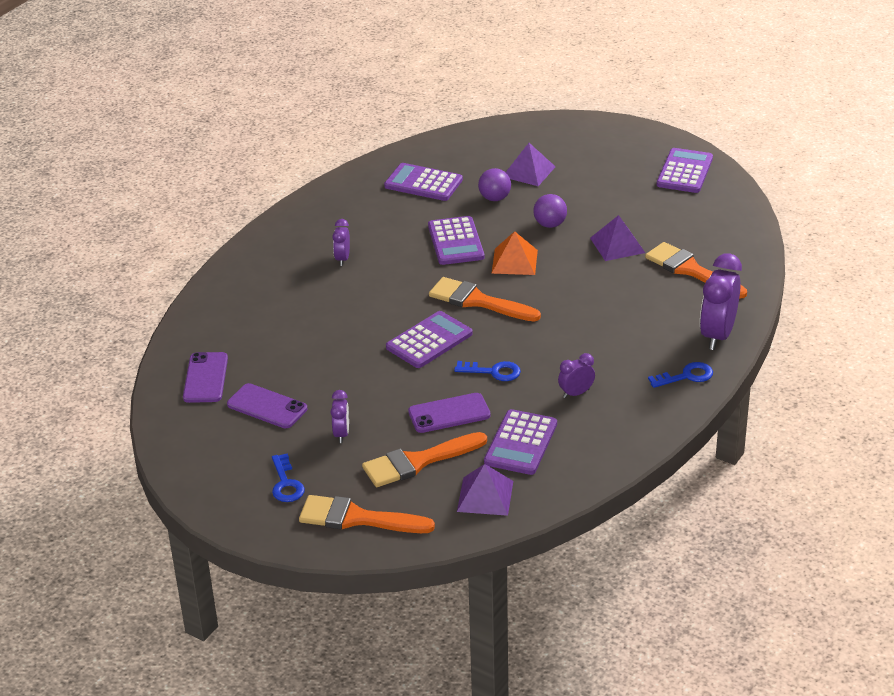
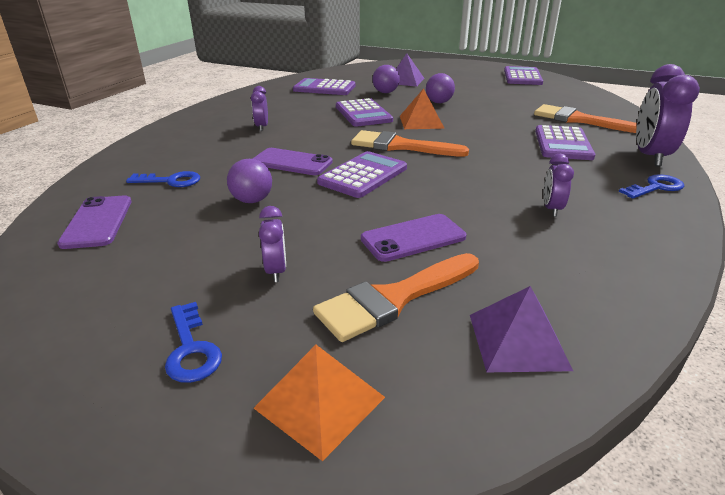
camera: 10 degrees left, 5 degrees down
purple phone [227,383,307,428] -> purple phone moved to [253,148,333,175]
orange brush [299,495,435,533] -> orange pyramid [254,345,385,461]
blue key [454,361,521,381] -> blue key moved to [126,171,200,187]
purple calculator [484,409,557,475] -> purple calculator moved to [535,125,595,160]
purple clock [558,353,595,398] -> purple clock turned 45 degrees counterclockwise [543,154,574,217]
purple pyramid [590,215,645,261] -> none
none -> purple ball [227,159,272,203]

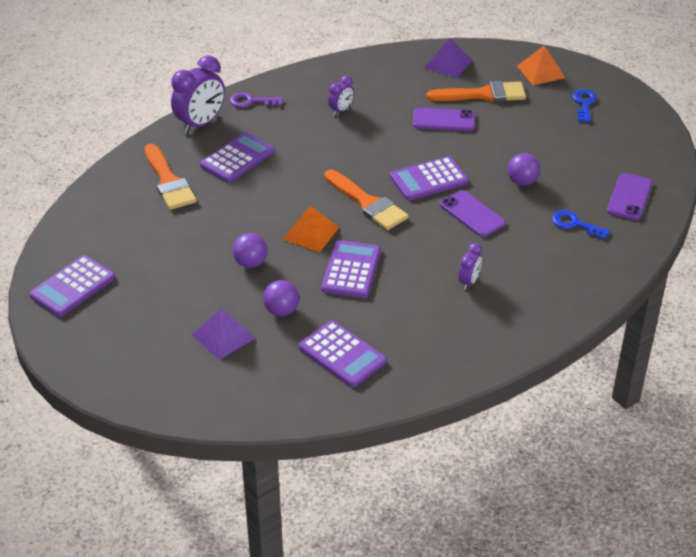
camera: 150 degrees left, 10 degrees up
purple clock [259,206,286,282] -> none
blue key [619,174,684,199] -> purple key [230,93,283,108]

